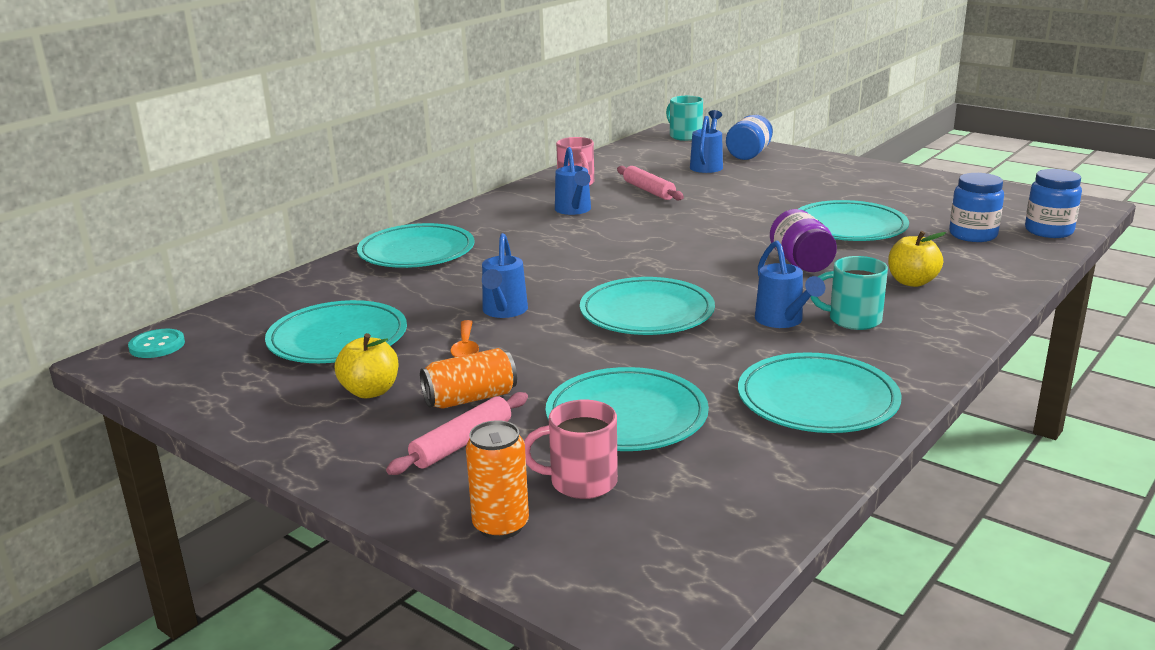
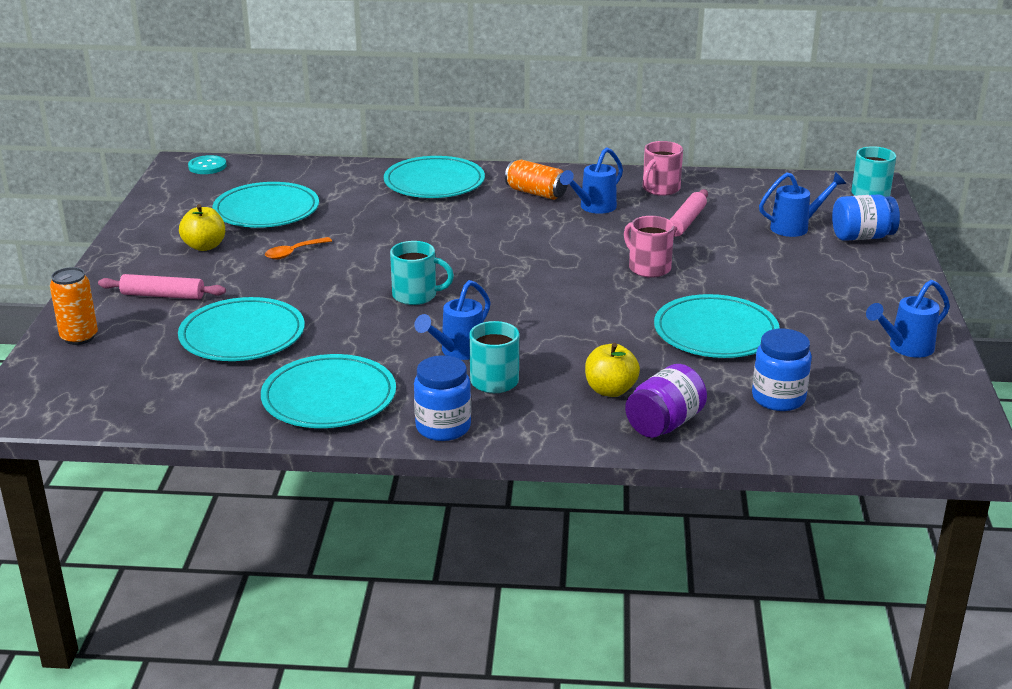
camera: 55 degrees right, 5 degrees up
orange can [420,348,517,409] -> orange can moved to [505,160,568,200]
blue watering can [482,233,528,318] -> blue watering can moved to [866,280,950,358]
pink mug [524,400,618,499] -> pink mug moved to [624,216,674,278]
turquoise plate [580,277,715,335] -> turquoise mug [390,241,454,305]
purple jar [770,209,837,272] -> purple jar moved to [625,364,707,438]
blue jar [1025,169,1082,238] -> blue jar moved to [414,355,471,441]

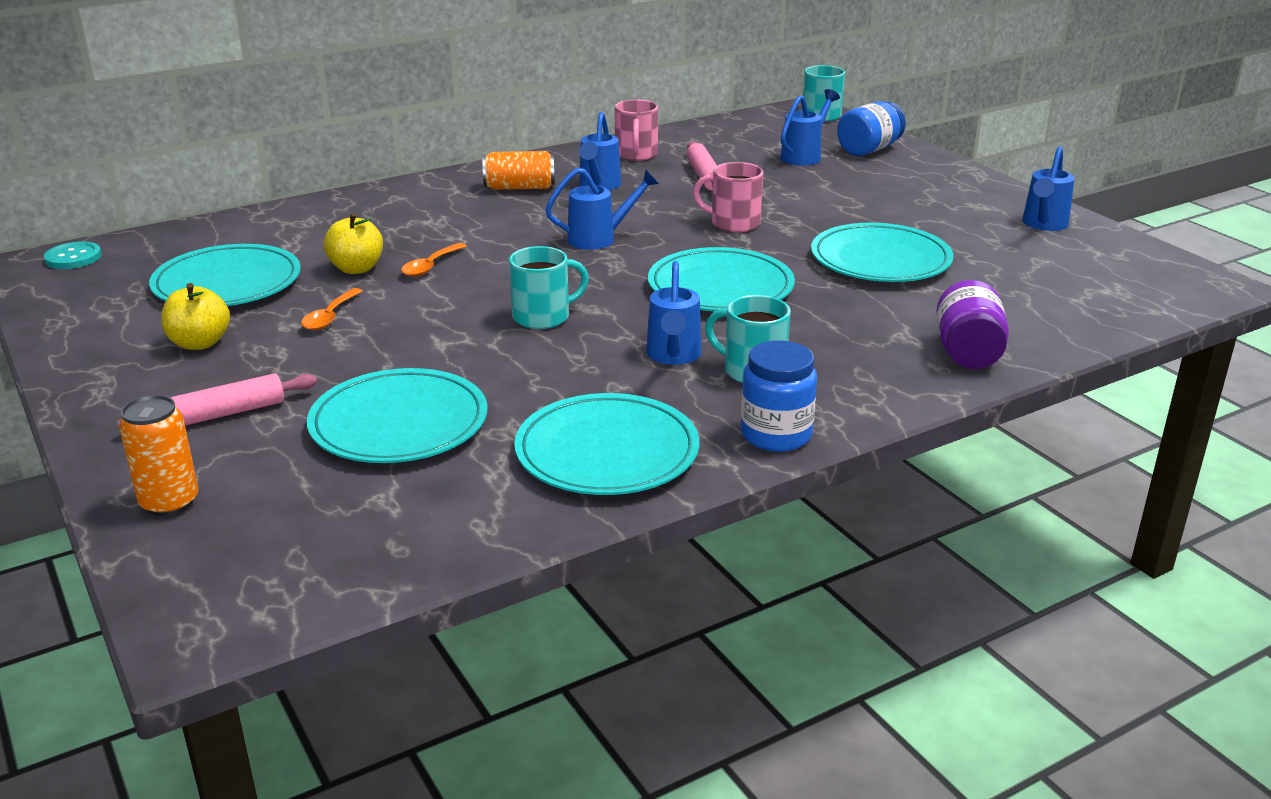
camera: 35 degrees left, 0 degrees up
turquoise plate [384,156,485,198] -> turquoise plate moved to [648,247,795,311]
yellow apple [585,343,640,397] -> yellow apple moved to [323,213,383,274]
blue jar [752,329,812,411] -> none
none -> orange spoon [401,243,466,277]
none -> blue watering can [545,168,659,250]

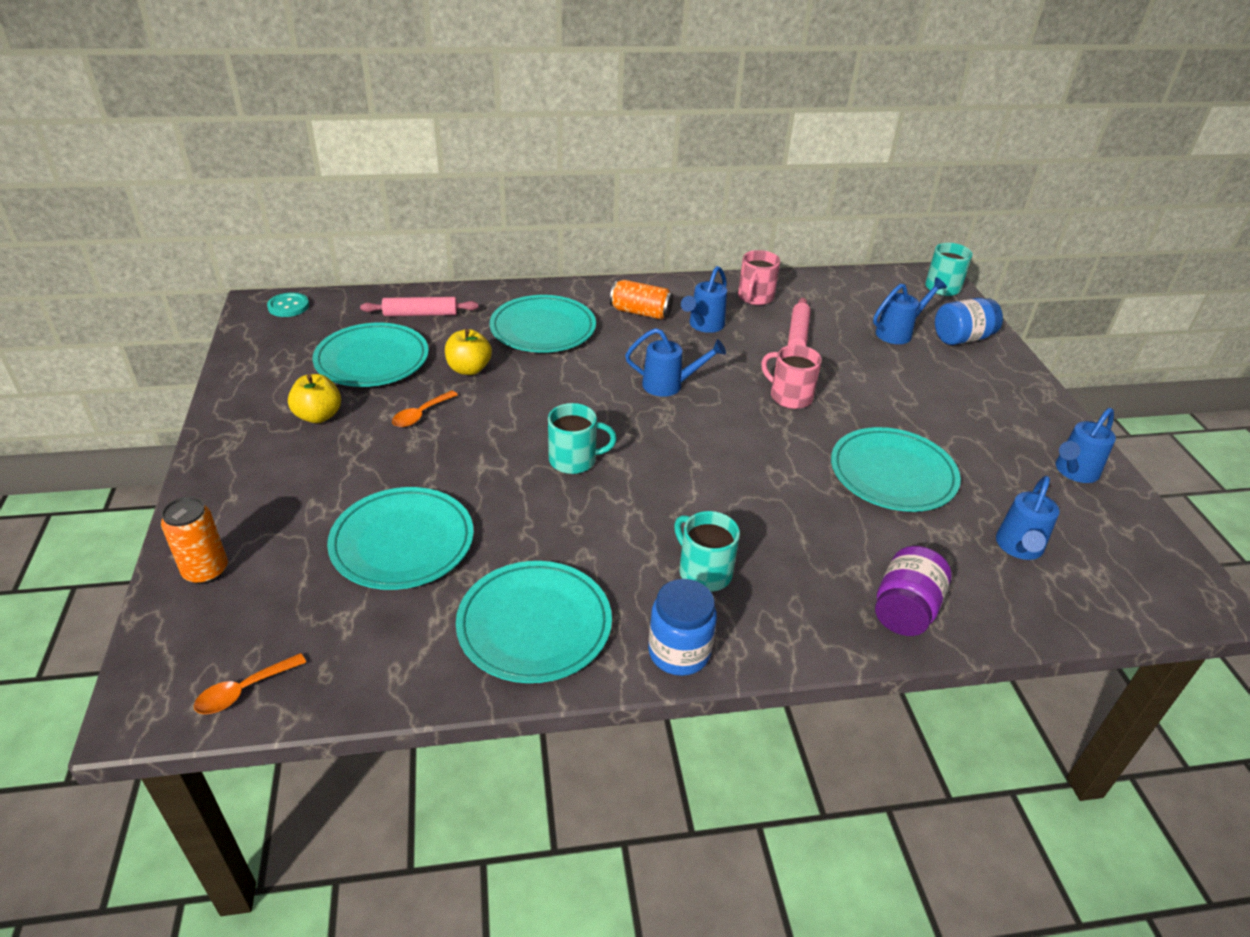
camera: 20 degrees right, 10 degrees up
pink rolling pin [117,374,317,427] -> pink rolling pin moved to [360,297,478,316]
orange spoon [401,243,466,277] -> orange spoon moved to [194,653,306,714]
blue watering can [646,261,702,365] -> blue watering can moved to [996,476,1060,560]
turquoise plate [648,247,795,311] -> turquoise plate moved to [490,295,596,353]

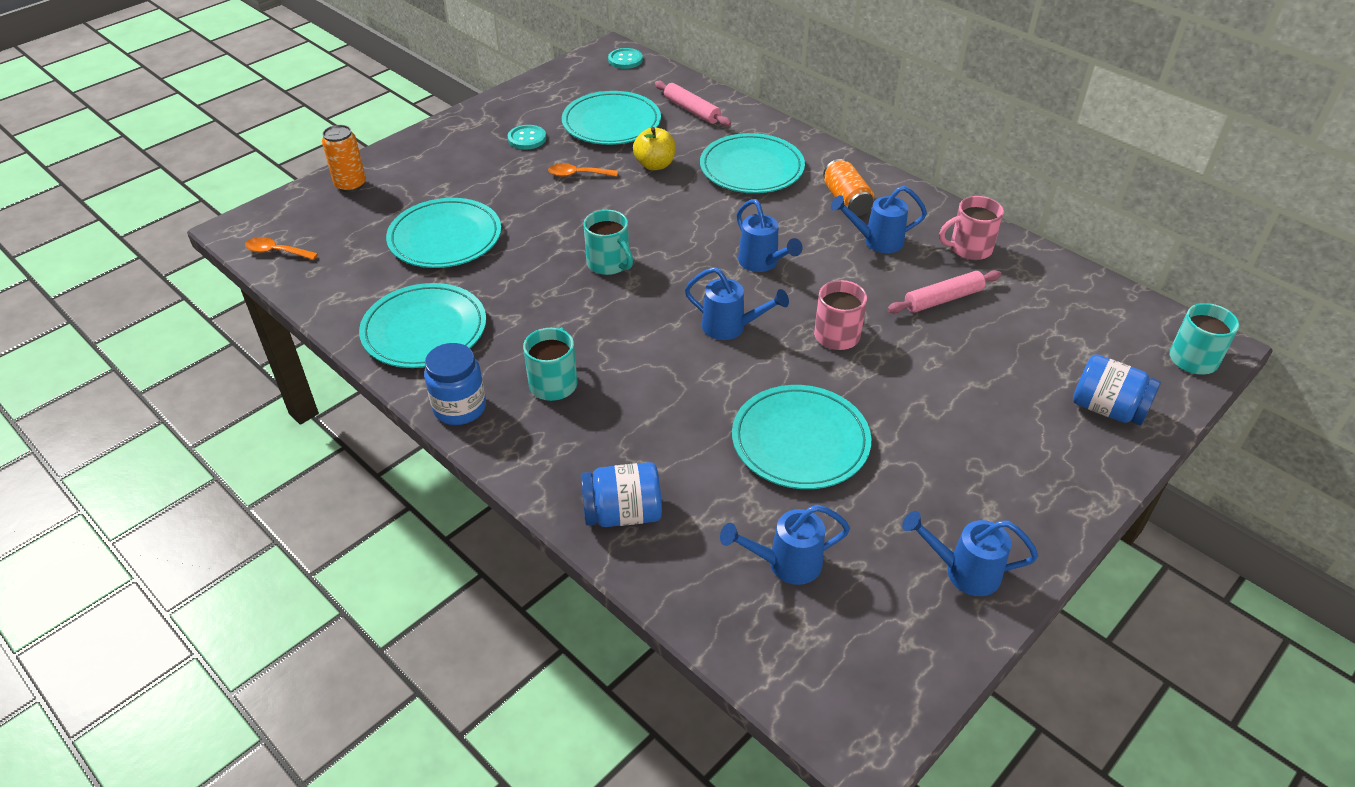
camera: 55 degrees right, 5 degrees up
yellow apple [288,374,341,423] -> turquoise button [508,125,546,150]
blue watering can [873,277,947,344] -> blue watering can moved to [685,267,789,340]
purple jar [875,546,952,636] -> blue jar [581,462,662,527]

